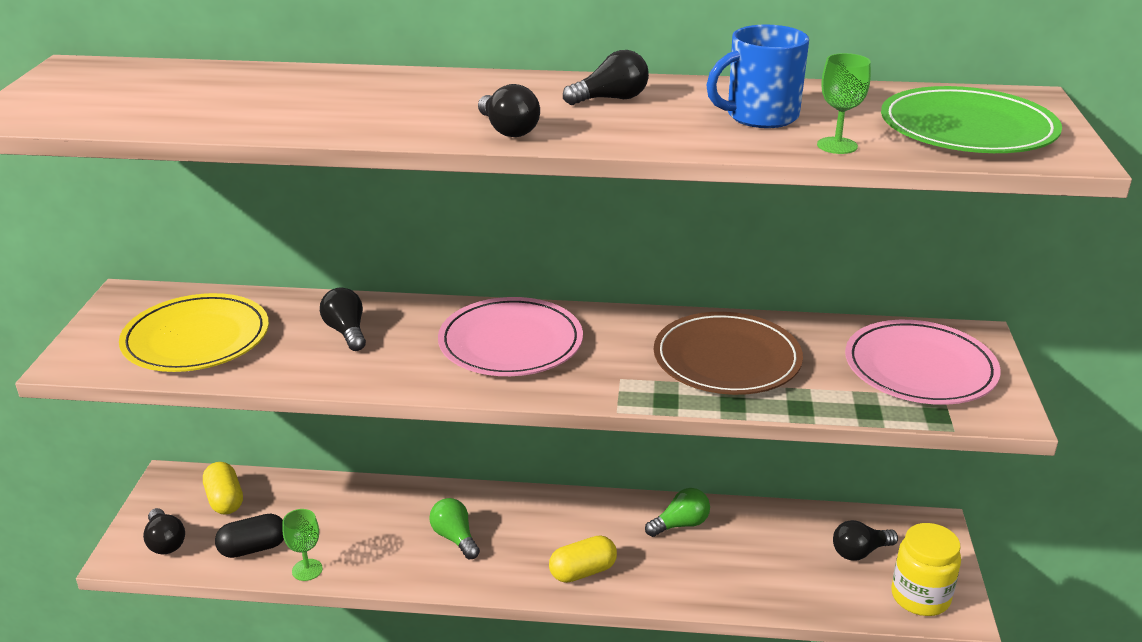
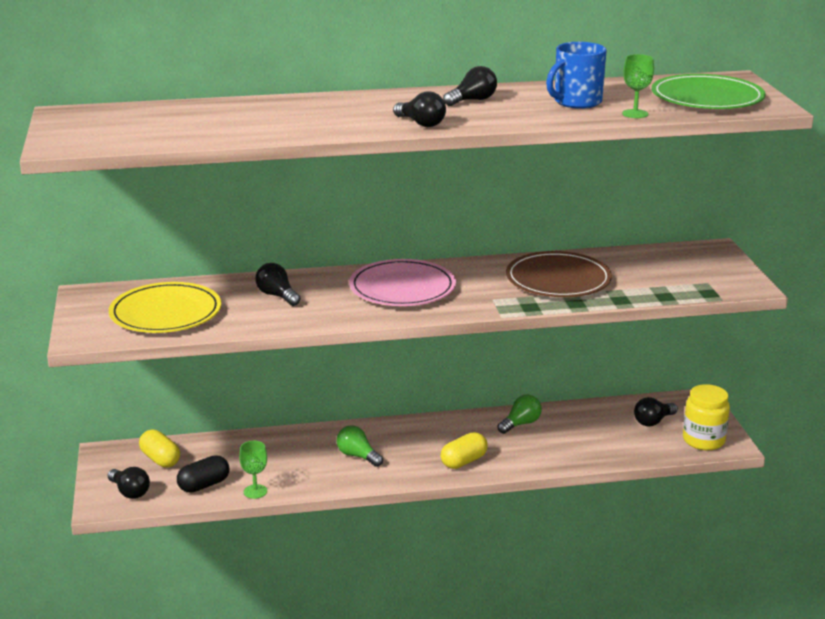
camera: 15 degrees left, 5 degrees down
pink plate [845,320,1001,405] -> none

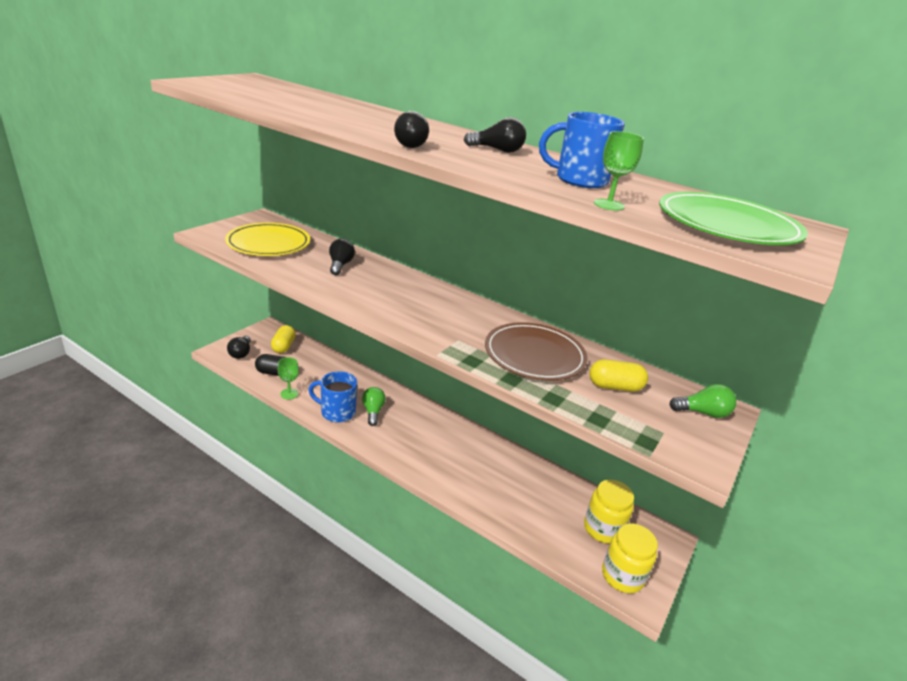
camera: 40 degrees right, 5 degrees up
pink plate [349,259,456,306] -> none
yellow capsule [441,432,488,469] -> yellow capsule moved to [589,359,648,392]
green light bulb [497,395,542,434] -> green light bulb moved to [669,384,737,418]
black light bulb [634,397,678,427] -> yellow jar [584,480,634,544]
none -> blue mug [309,371,357,422]

